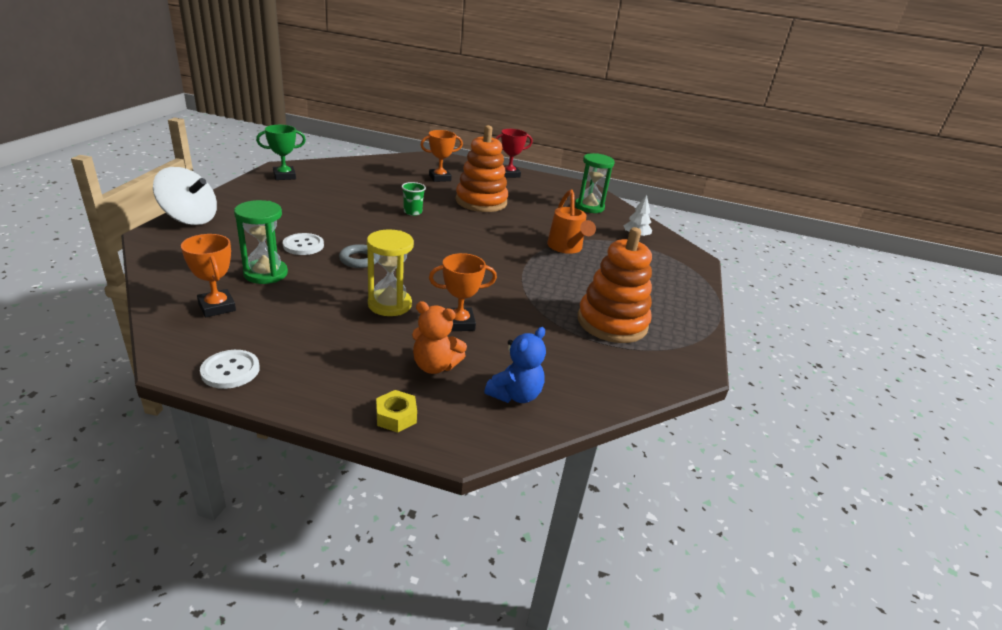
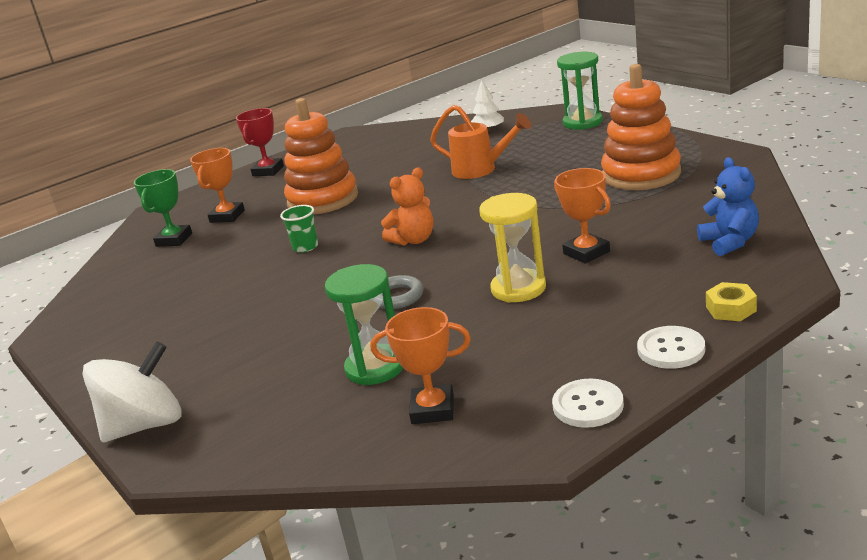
camera: 45 degrees left, 5 degrees down
green trophy [256,125,306,180] -> green trophy moved to [134,169,192,247]
white button [283,233,324,255] -> white button moved to [637,326,705,369]
orange teddy bear [412,301,467,374] -> orange teddy bear moved to [381,167,434,246]
orange trophy [429,253,497,331] -> orange trophy turned 60 degrees counterclockwise [554,168,611,264]
green hourglass [575,153,615,213] -> green hourglass moved to [557,52,603,130]

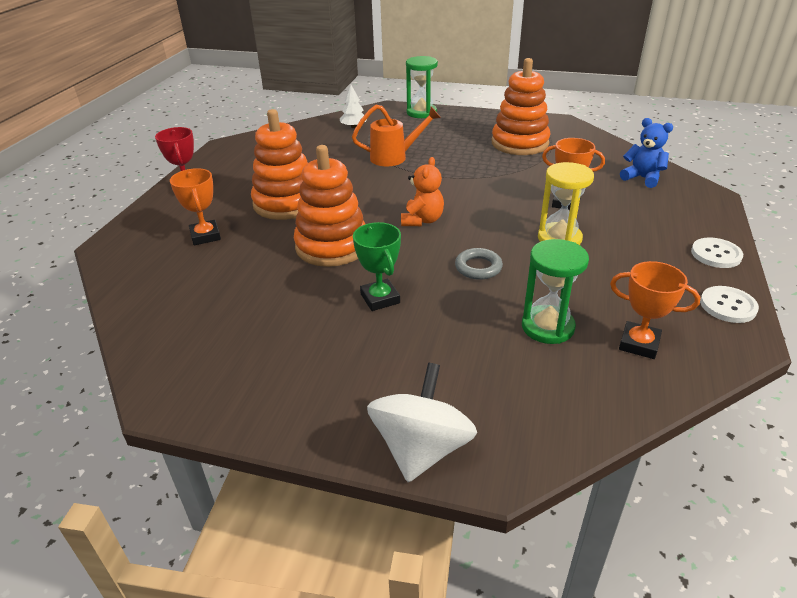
camera: 40 degrees left, 10 degrees up
green trophy [134,169,192,247] -> green trophy moved to [353,222,401,311]
green cup [280,205,318,252] -> orange stacking toy [294,145,365,267]
orange trophy [371,307,471,424] -> orange trophy turned 60 degrees clockwise [610,261,700,359]
yellow nut [706,282,757,321] -> none

